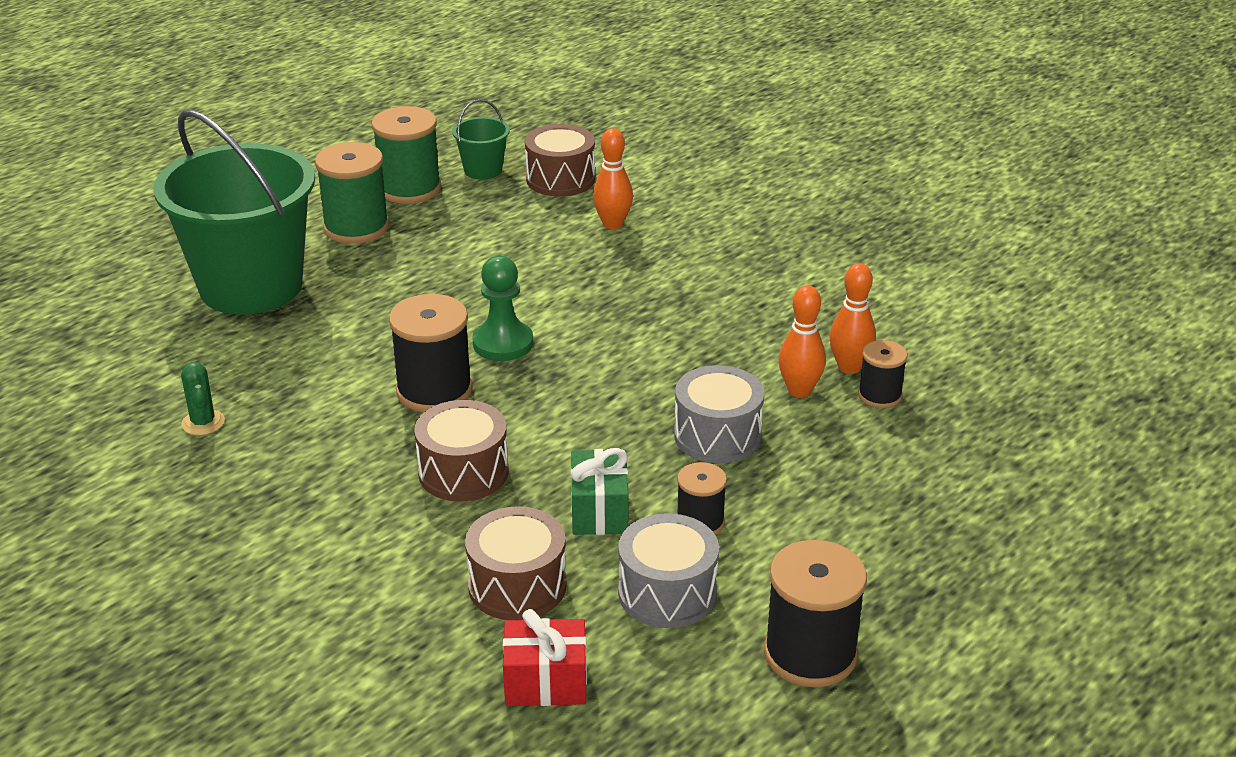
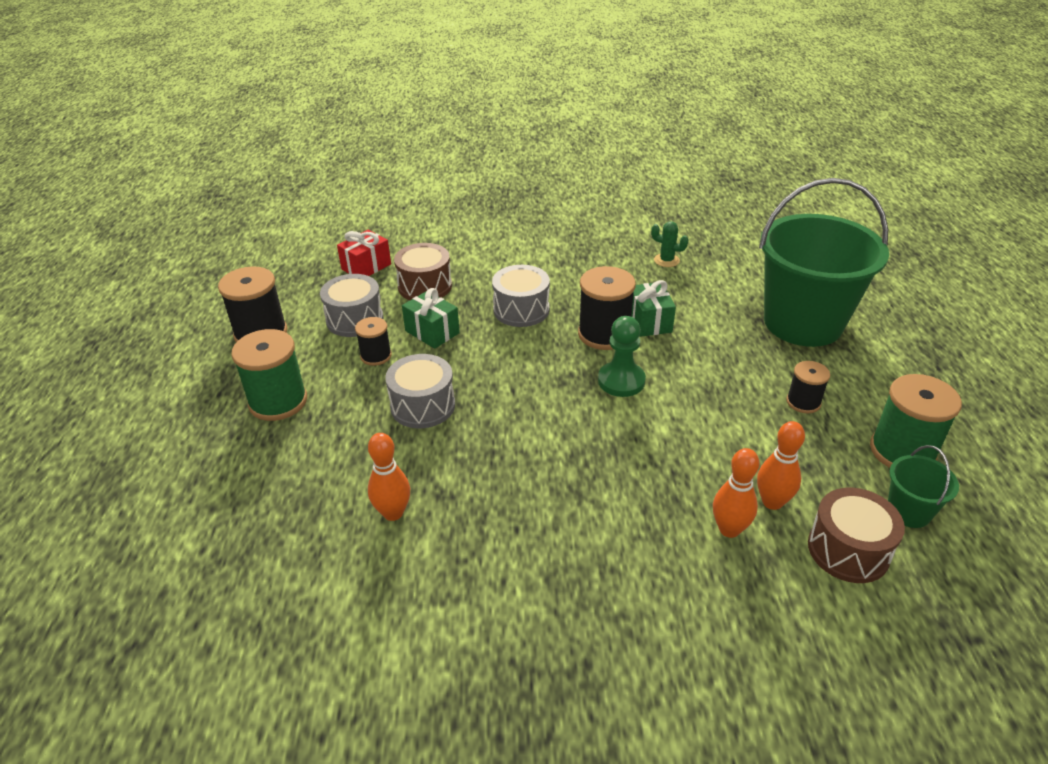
camera: 135 degrees right, 5 degrees up
green spool [315,142,389,244] -> green spool moved to [232,329,307,421]
brown drum [414,400,509,501] -> grey drum [492,265,550,327]
orange bowling pin [779,285,826,398] -> orange bowling pin moved to [757,421,805,510]
black spool [858,340,907,408] -> black spool moved to [786,361,830,413]
none -> green gift [631,280,676,337]

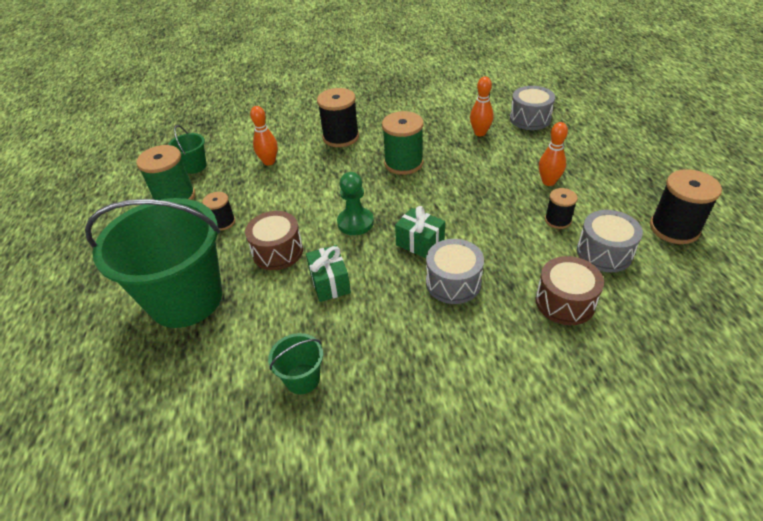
camera: 175 degrees right, 5 degrees up
green spool [232,329,307,421] -> green spool moved to [382,111,424,175]
red gift [337,230,391,276] -> none
grey drum [385,354,455,428] -> grey drum moved to [510,86,555,130]
green gift [402,288,460,349] -> green gift moved to [395,206,445,258]
black spool [578,266,636,350] -> black spool moved to [317,88,359,147]
green cactus [651,221,689,267] -> green bucket [268,333,323,394]
orange bowling pin [713,448,759,538] -> orange bowling pin moved to [539,122,568,186]
brown drum [808,488,905,583] -> brown drum moved to [245,211,303,270]

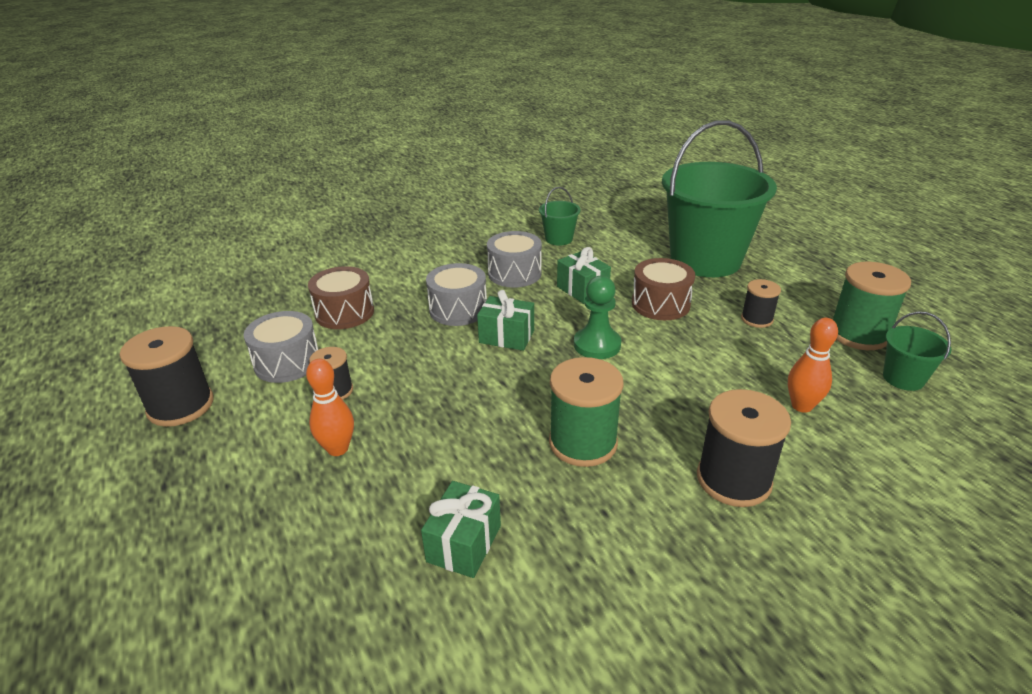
camera: 160 degrees right, 10 degrees down
orange bowling pin [470,76,494,136] -> green gift [421,481,501,578]
grey drum [510,86,555,130] -> grey drum moved to [487,231,542,288]

